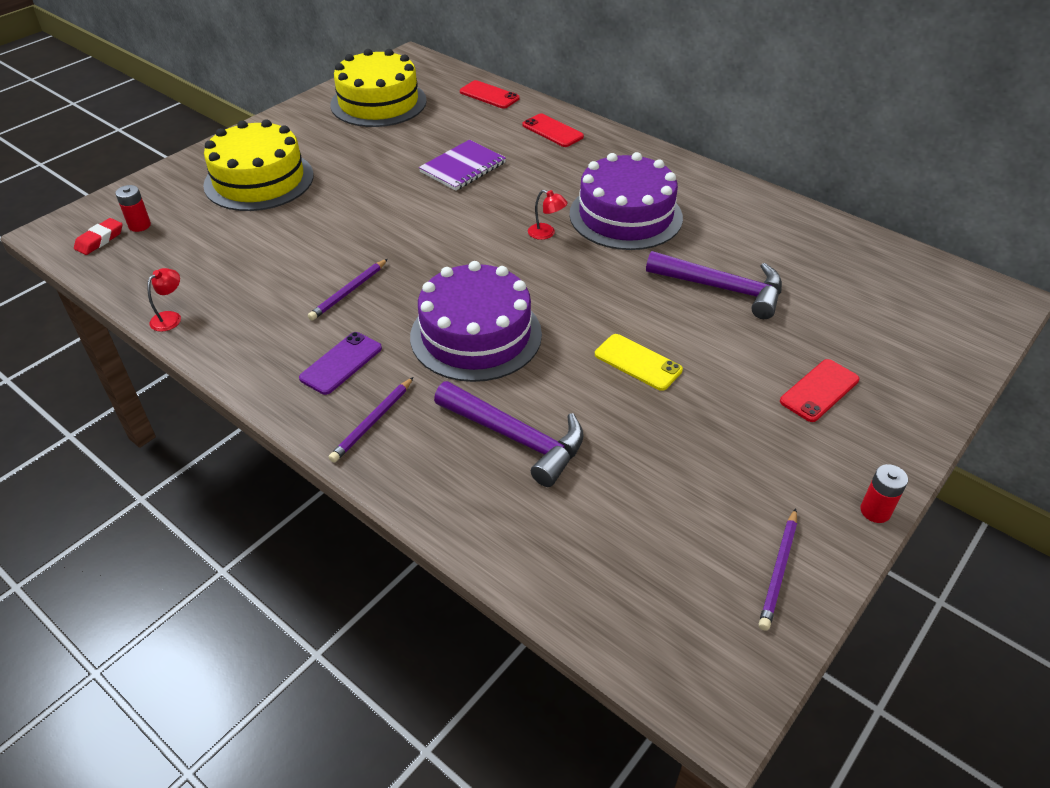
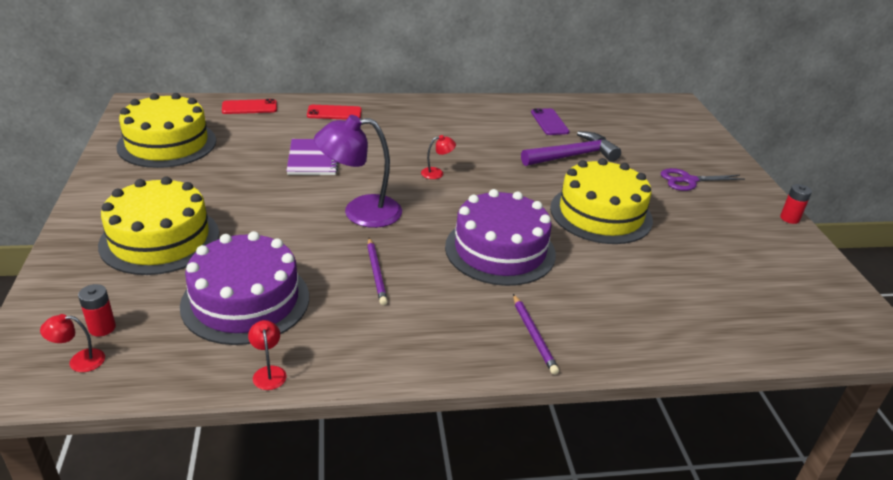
camera: 50 degrees left, 10 degrees down
red eraser [74,218,123,255] -> red lamp [40,314,105,372]
purple phone [299,332,382,395] -> purple phone moved to [531,108,569,135]
purple hammer [434,381,584,487] -> none
purple cake [569,152,683,250] -> purple cake moved to [180,231,309,345]
yellow phone [595,334,683,391] -> yellow cake [550,158,653,244]
purple pencil [759,508,797,631] -> none
red phone [780,359,860,422] -> purple scissors [661,168,745,191]
none -> purple lamp [314,115,402,228]

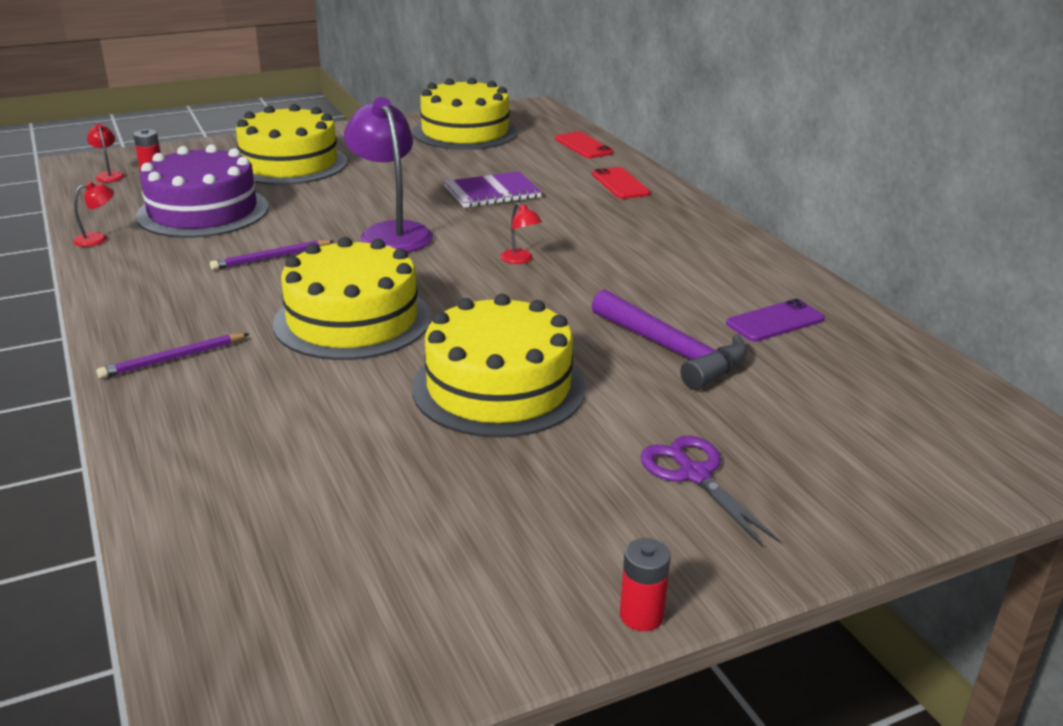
camera: 75 degrees right, 5 degrees down
purple cake [445,189,556,286] -> yellow cake [273,237,431,360]

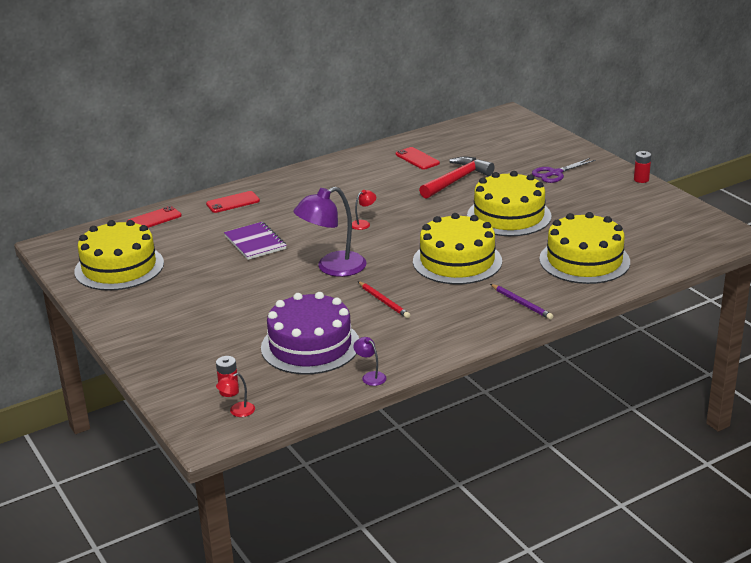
camera: 95 degrees left, 0 degrees up
red lamp [73,182,114,247] -> purple lamp [353,337,387,386]
purple pencil [210,240,334,270] -> red pencil [358,281,410,318]
yellow cake [236,104,347,185] -> yellow cake moved to [539,212,630,284]
purple hammer [591,289,747,390] -> red hammer [419,157,495,199]
purple phone [726,299,825,342] -> red phone [396,147,440,170]

